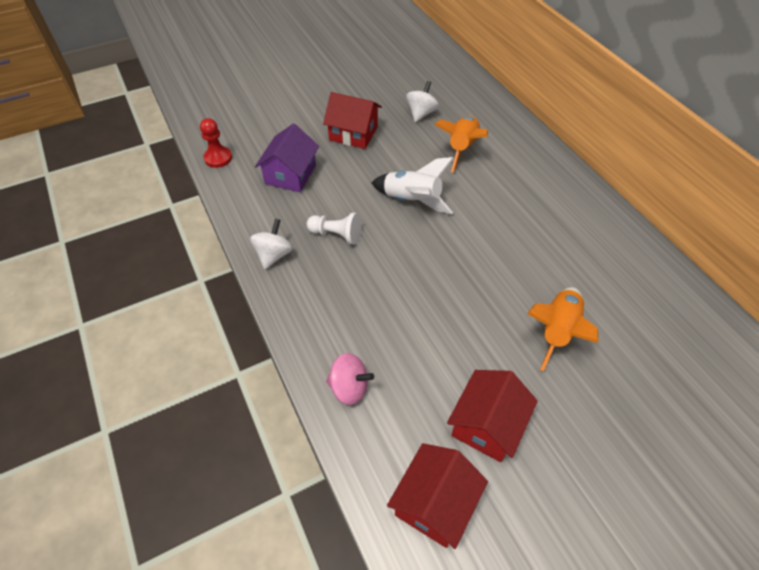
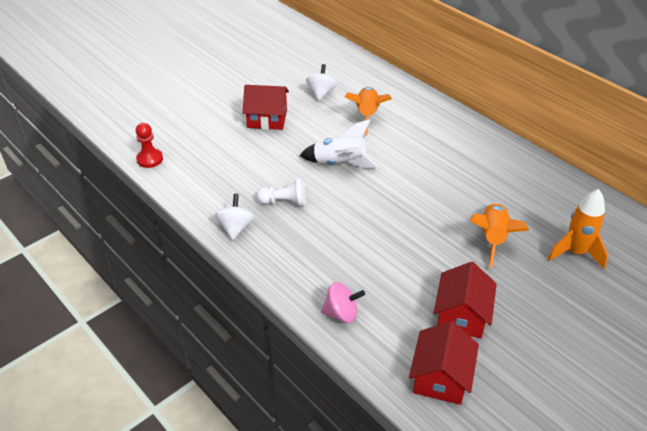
camera: 15 degrees left, 10 degrees down
purple house [255,123,319,192] -> none
none -> orange rocket [548,189,608,269]

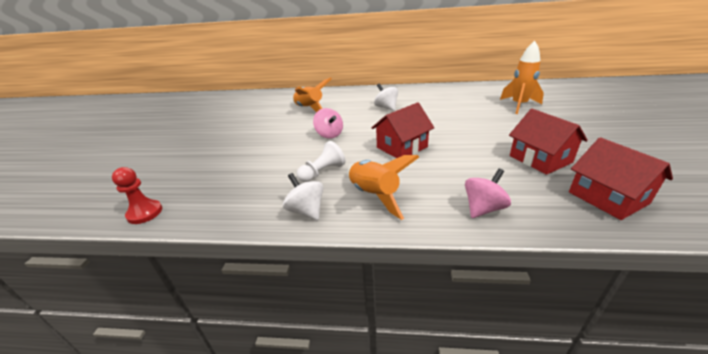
camera: 40 degrees left, 10 degrees down
red house [243,85,289,130] -> red house moved to [372,102,434,158]
white rocket [300,119,378,168] -> pink spinning top [313,108,343,139]
white spinning top [306,64,337,101] -> white spinning top moved to [374,84,398,111]
orange rocket [470,203,529,268] -> orange rocket moved to [347,155,419,220]

